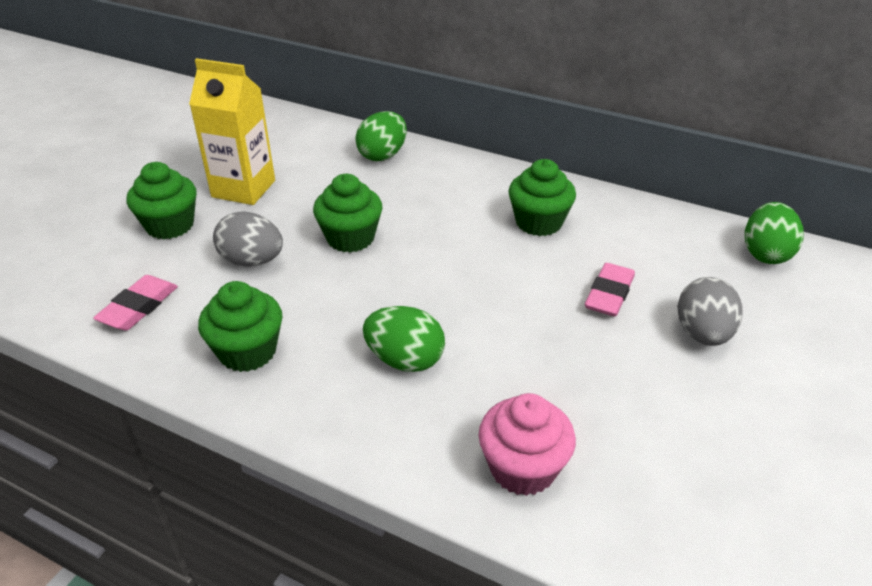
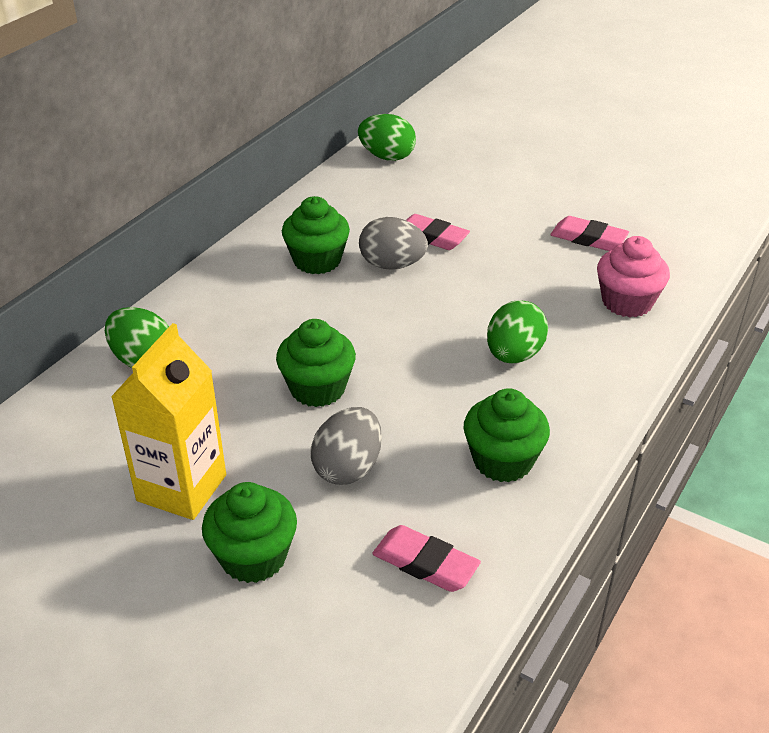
camera: 85 degrees left, 0 degrees up
grey egg [677,277,743,346] -> grey egg moved to [359,217,428,270]
none -> pink eraser [550,216,629,251]

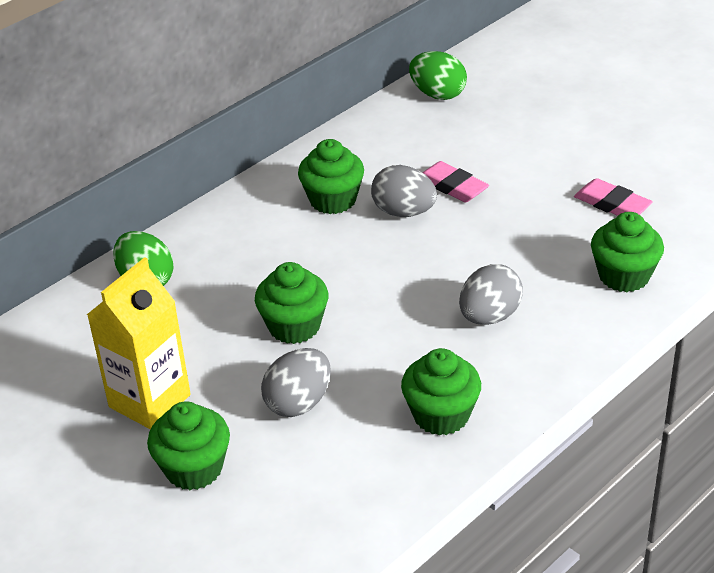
camera: 15 degrees right, 0 degrees up
pink eraser [372,525,481,592] -> none
green egg [487,300,548,363] -> grey egg [459,264,523,325]
pink cupcake [597,236,670,317] -> green cupcake [591,212,664,292]

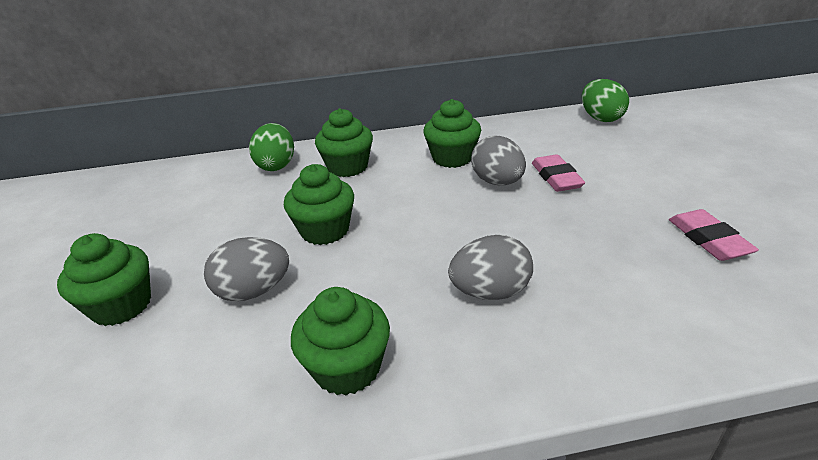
camera: 35 degrees right, 5 degrees down
yellow carton [87,257,191,429] -> none
green cupcake [591,212,664,292] -> green cupcake moved to [315,108,373,177]

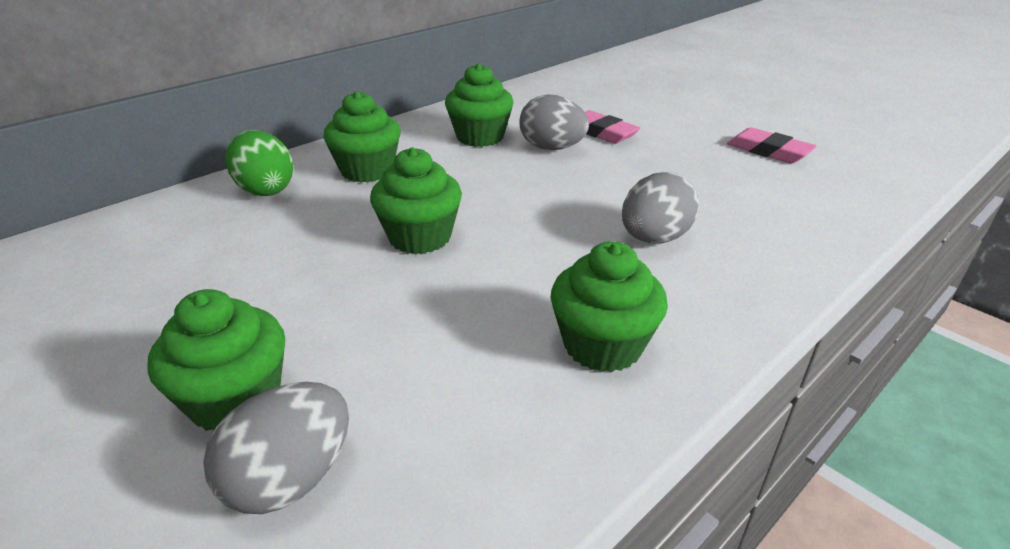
camera: 35 degrees left, 0 degrees up
grey egg [204,237,289,301] -> grey egg moved to [203,382,349,514]
green egg [582,79,629,122] -> none

